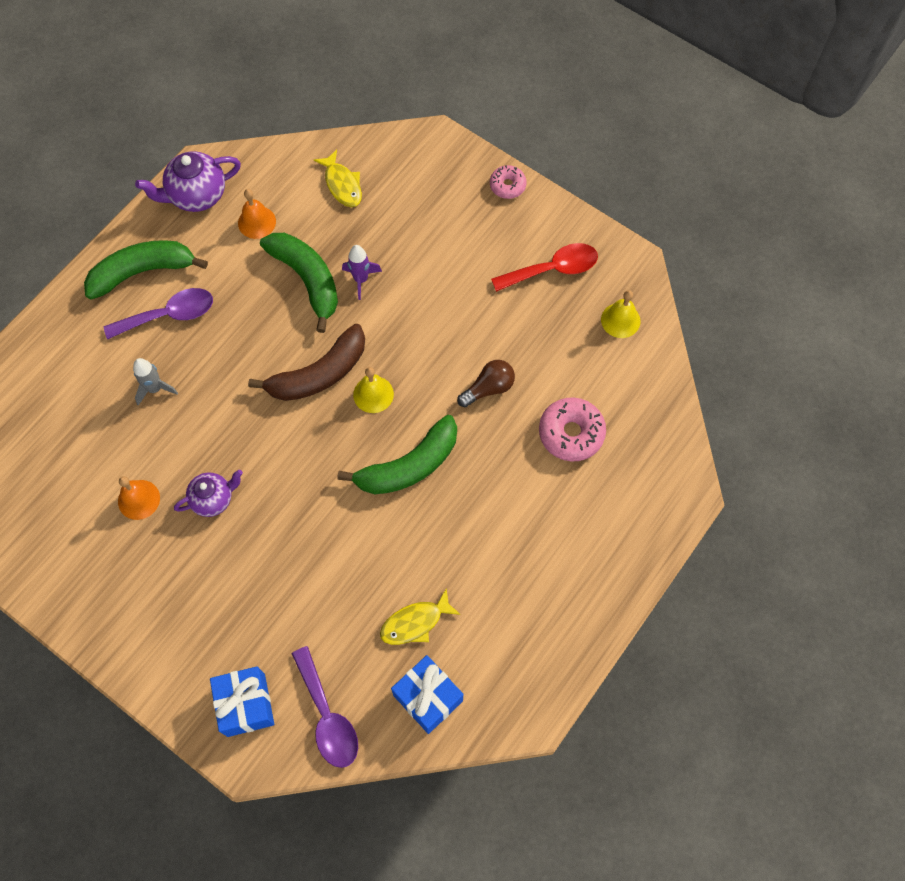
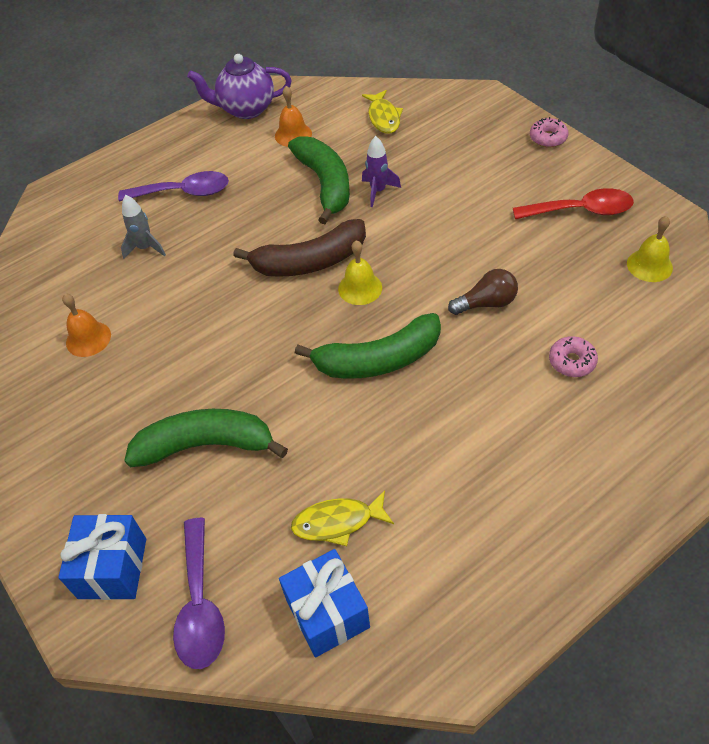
camera: 20 degrees right, 15 degrees down
green banana [84,240,208,299] -> green banana moved to [124,409,288,467]
purple teapot [174,470,243,517] -> none
pink donut [539,398,606,461] -> pink donut [549,336,598,377], size x0.60

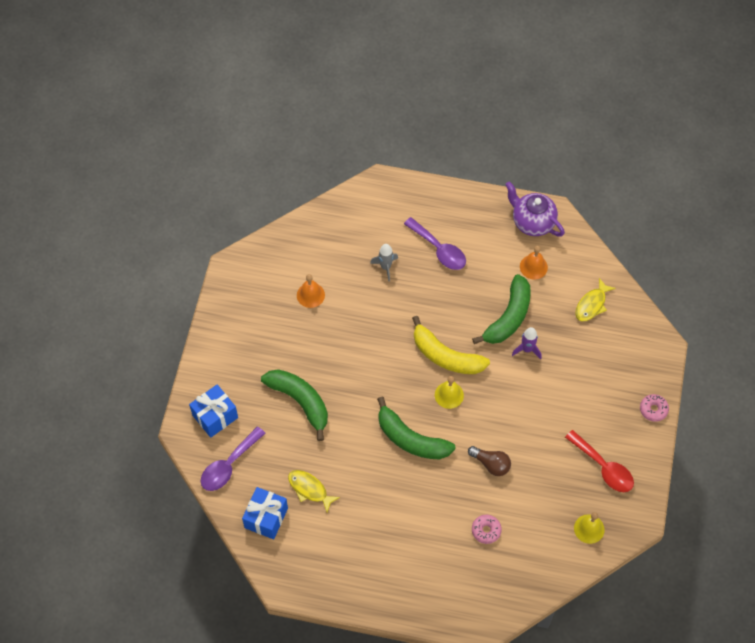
camera: 45 degrees right, 10 degrees up
brown banana [233,219,366,277] -> yellow banana [412,316,490,374]

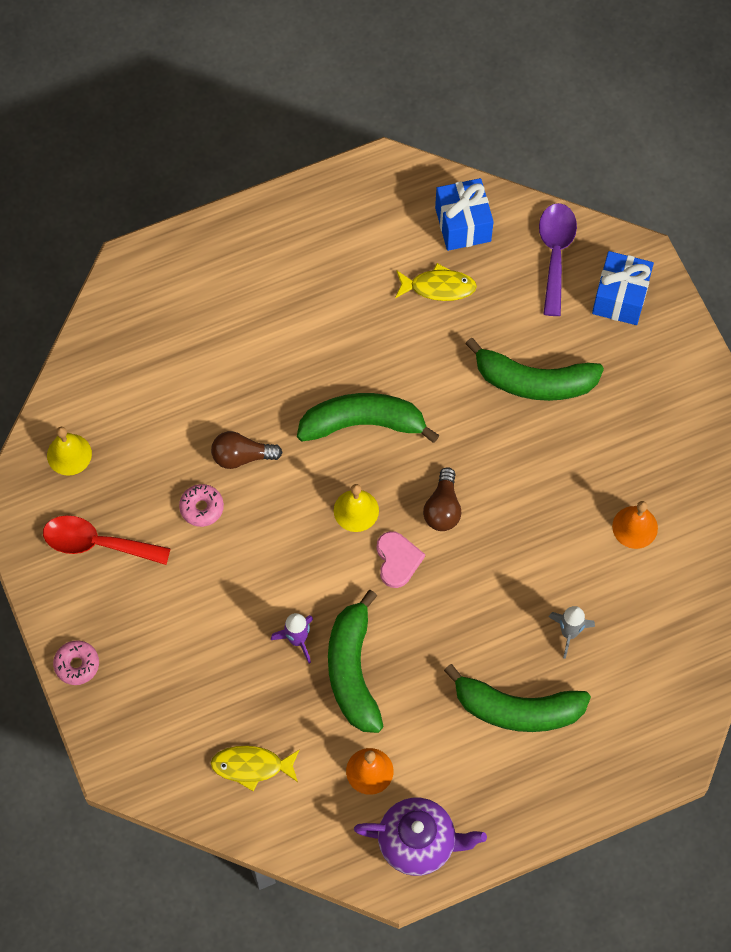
camera: 145 degrees right, 5 degrees up
purple spoon [404,217,466,270] -> green banana [444,664,591,732]
yellow banana [412,316,490,374] -> pink heart [377,531,425,588]
pink donut [472,515,502,544] -> pink donut moved to [179,484,224,527]
yellow fish [575,278,616,321] -> yellow fish turned 90 degrees counterclockwise [211,746,299,791]
none -> brown light bulb [423,467,461,531]

